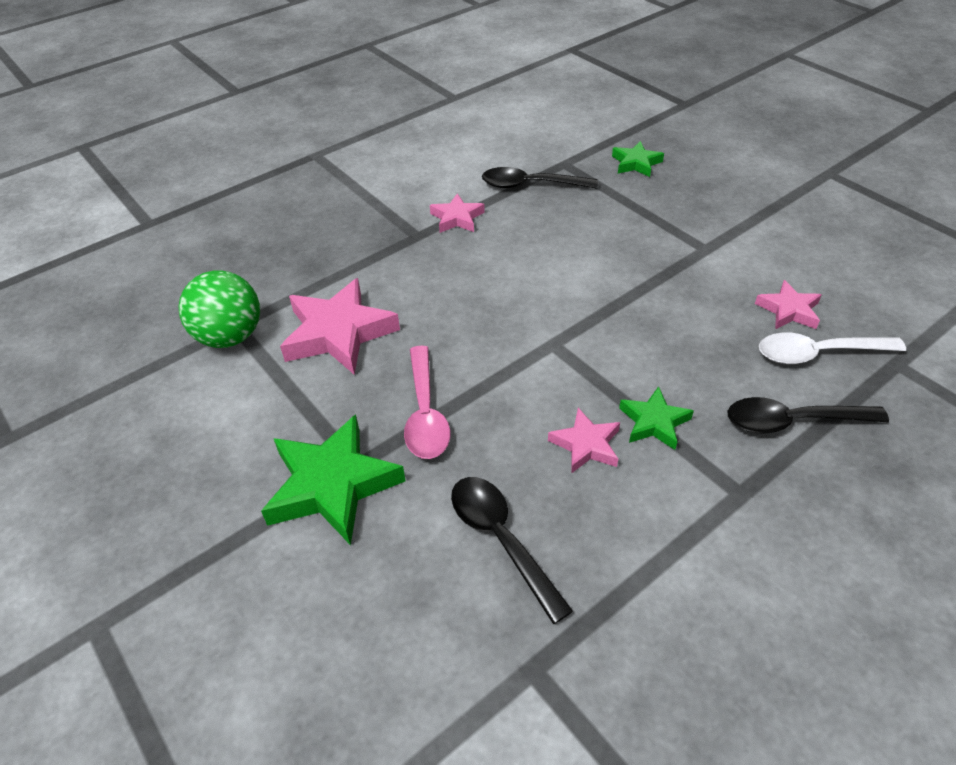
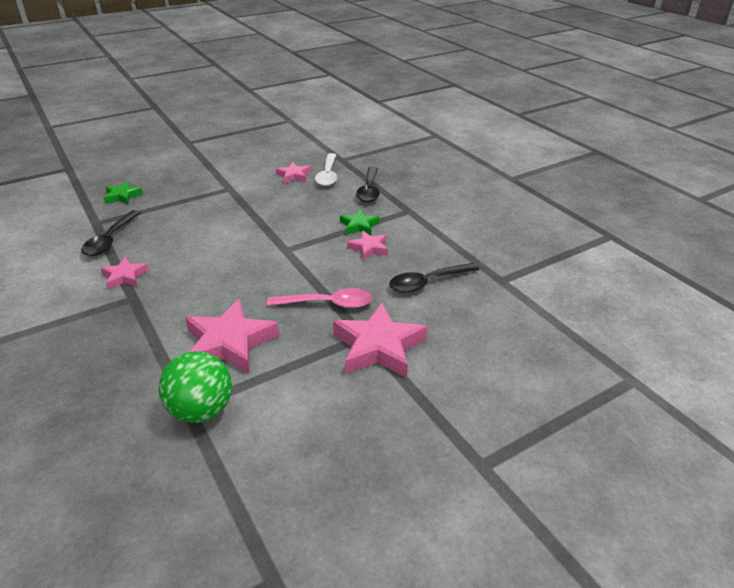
camera: 85 degrees left, 10 degrees down
green star [261,414,406,545] -> pink star [333,303,427,378]

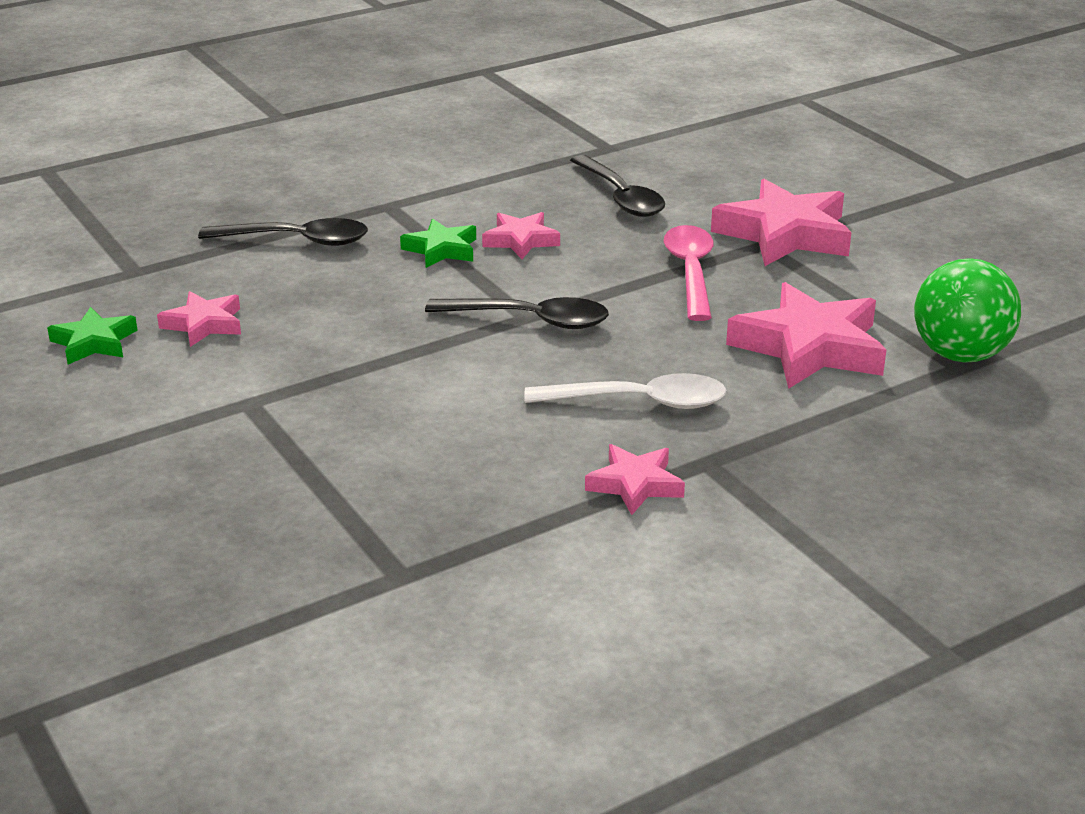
camera: 90 degrees left, 5 degrees down
black spoon [81,210,141,256] -> black spoon moved to [425,297,609,329]
green star [104,181,143,204] -> green star moved to [47,307,138,364]
white spoon [315,153,337,186] -> white spoon moved to [524,373,726,409]

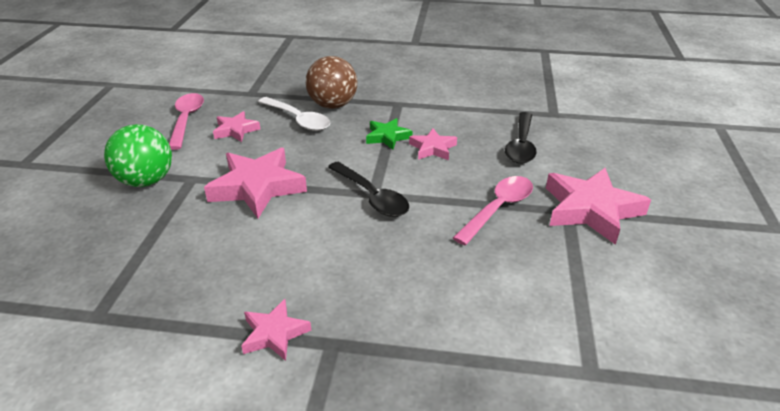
camera: 40 degrees right, 5 degrees up
green star [47,307,138,364] -> pink spoon [169,93,204,150]
black spoon [198,218,368,246] -> brown ball [306,56,357,109]
white spoon [524,373,726,409] -> white spoon moved to [258,97,330,131]
pink star [726,282,886,389] -> pink star moved to [204,148,307,218]
green ball [914,258,1021,363] -> green ball moved to [104,124,172,187]

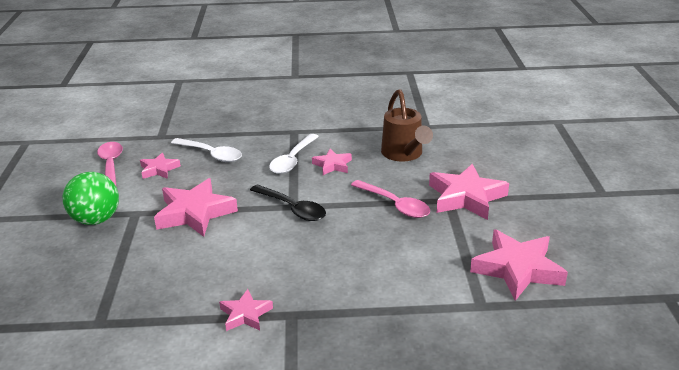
camera: 10 degrees left, 5 degrees down
brown ball [306,56,357,109] -> none
green star [366,118,413,150] -> white spoon [269,134,319,174]
pink spoon [453,176,533,245] -> pink spoon turned 105 degrees clockwise [351,180,430,218]
black spoon [505,112,537,164] -> brown watering can [381,89,433,162]
none -> pink star [470,229,568,301]

